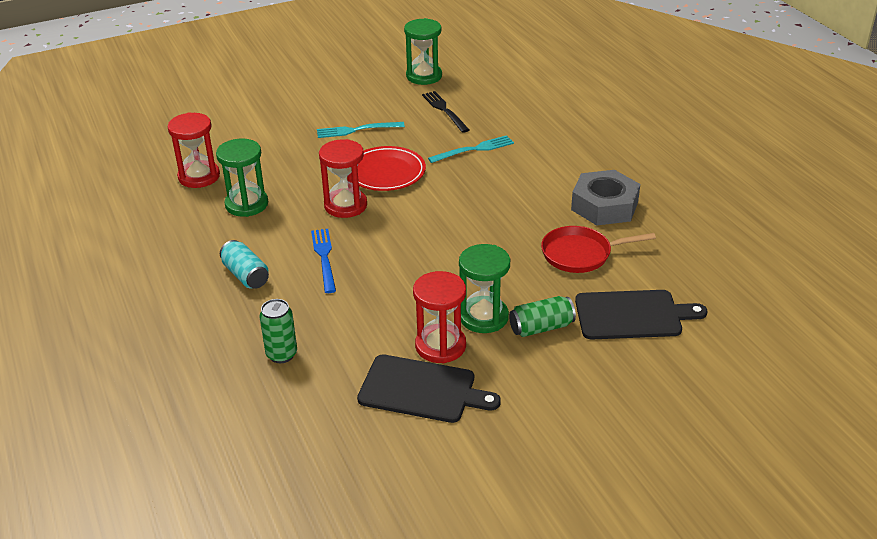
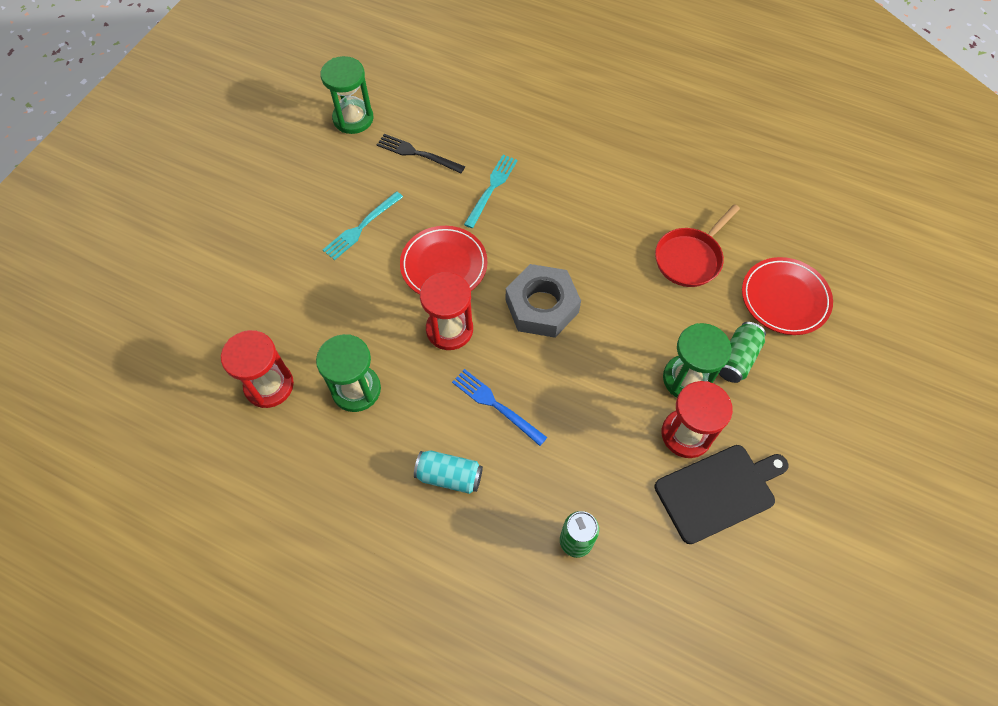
camera: 40 degrees left, 25 degrees up
grey nut [571,170,640,225] -> grey nut moved to [506,264,581,338]
black cutting board [575,290,707,339] -> red plate [742,257,833,335]

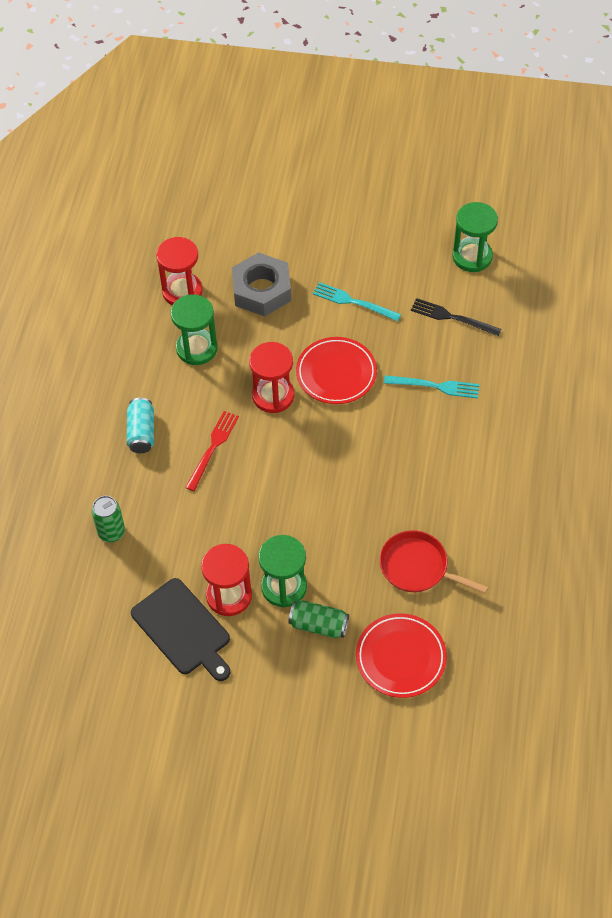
camera: 75 degrees right, 5 degrees down
black fork [377,134,465,173] -> black fork turned 75 degrees counterclockwise [411,298,501,336]
blue fork [452,369,547,446] -> red fork [185,411,239,491]
grey nut [506,264,581,338] -> grey nut moved to [232,252,291,317]

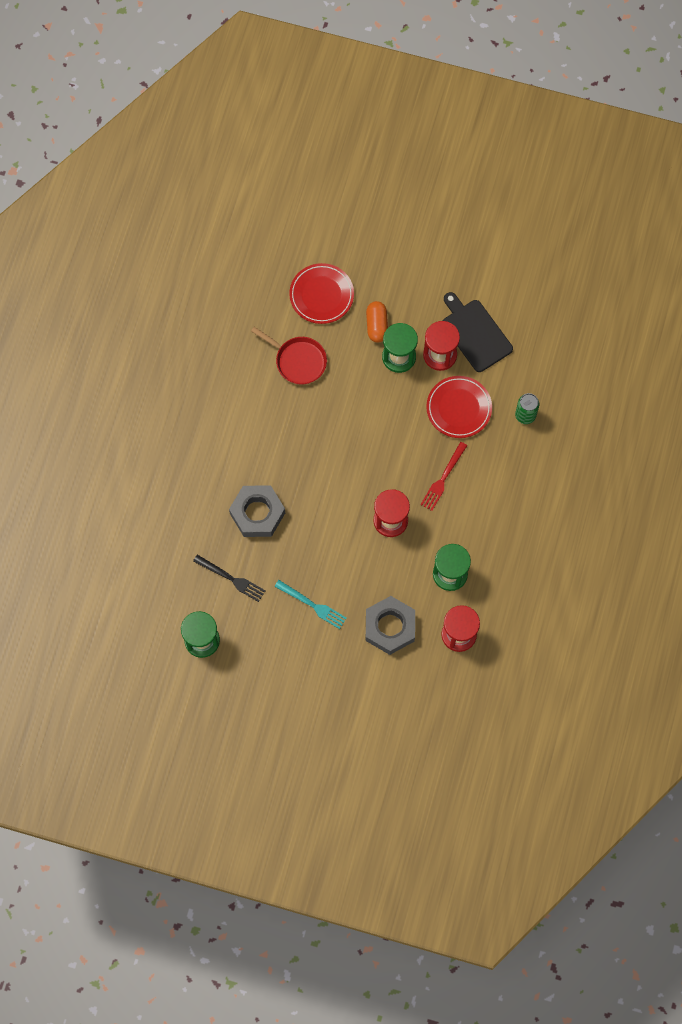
camera: 175 degrees left, 15 degrees up
turquoise can [127,398,154,453] -> none
green can [288,600,349,638] -> orange capsule [366,301,388,343]
red plate [296,337,377,404] -> red plate moved to [426,376,492,438]
turquoise fork [384,375,479,398] -> grey nut [229,485,285,537]

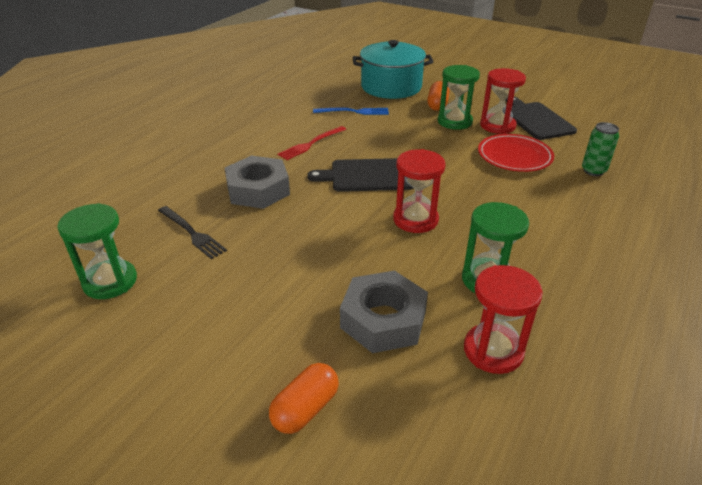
camera: 15 degrees right, 35 degrees down
red pan [251,327,327,385] -> blue fork [313,107,389,115]
turquoise fork [274,580,347,629] -> none
red plate [289,263,354,324] -> turquoise pot [352,40,433,99]
red fork [421,442,467,511] -> red fork moved to [278,126,346,160]
none -> orange capsule [269,363,339,434]
none -> black cutting board [307,158,414,192]

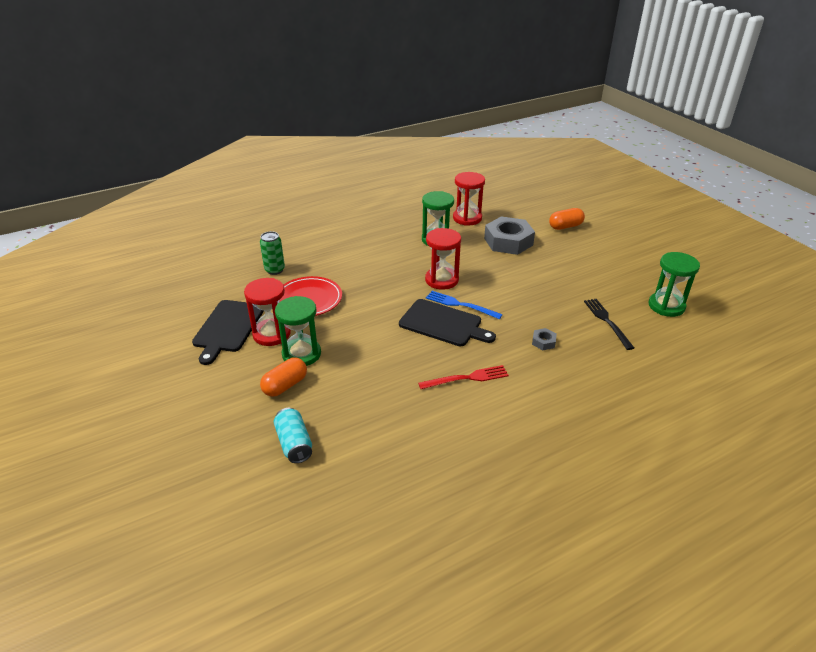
camera: 150 degrees left, 0 degrees up
grey nut [224,155,290,209] -> grey nut [532,328,557,350], size x0.43
blue fork [313,107,389,115] -> blue fork moved to [426,291,503,319]
turquoise pot [352,40,433,99] -> turquoise can [274,408,312,463]

